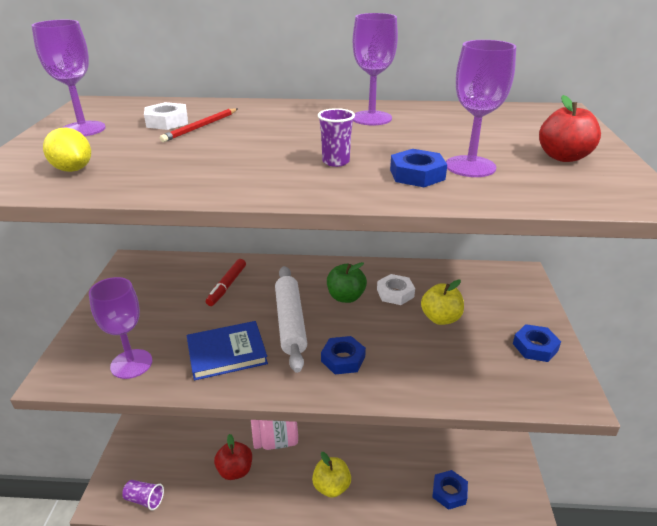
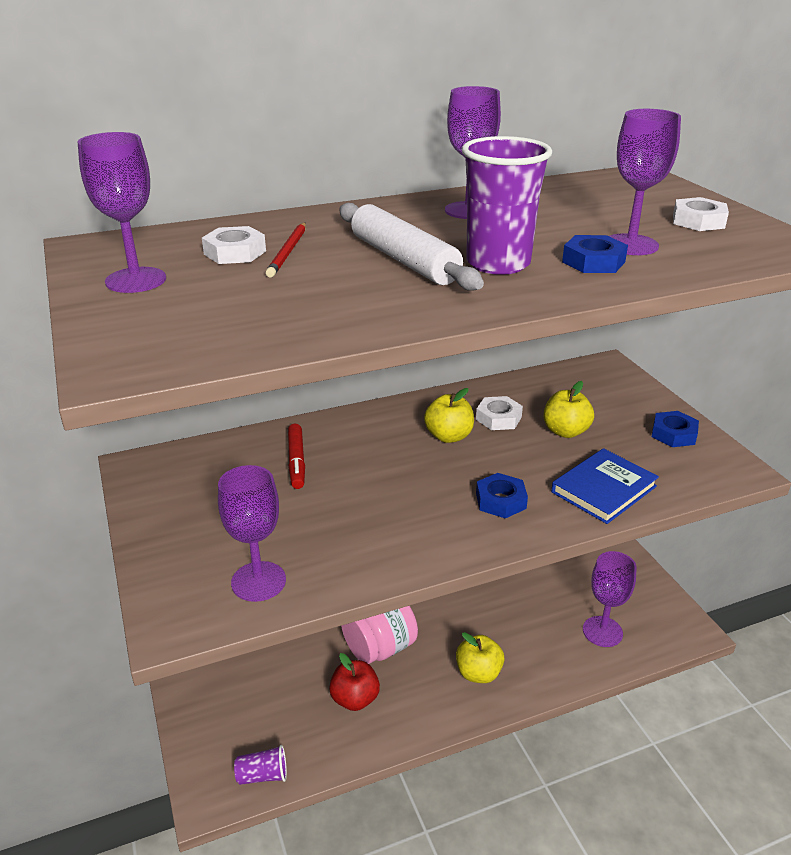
camera: 25 degrees left, 0 degrees up
yellow lemon [43,128,91,172] -> none
blue book [187,321,268,381] -> blue book moved to [551,448,659,524]
white rolling pin [275,266,307,373] -> white rolling pin moved to [339,203,484,291]
purple cup [318,108,355,167] -> purple cup [462,136,552,275], size x2.01
green apple [327,262,367,303] -> yellow apple [424,388,474,443]
blue nut [432,470,468,510] -> purple goblet [583,551,637,647]
red apple [539,95,601,162] -> white nut [673,197,729,231]

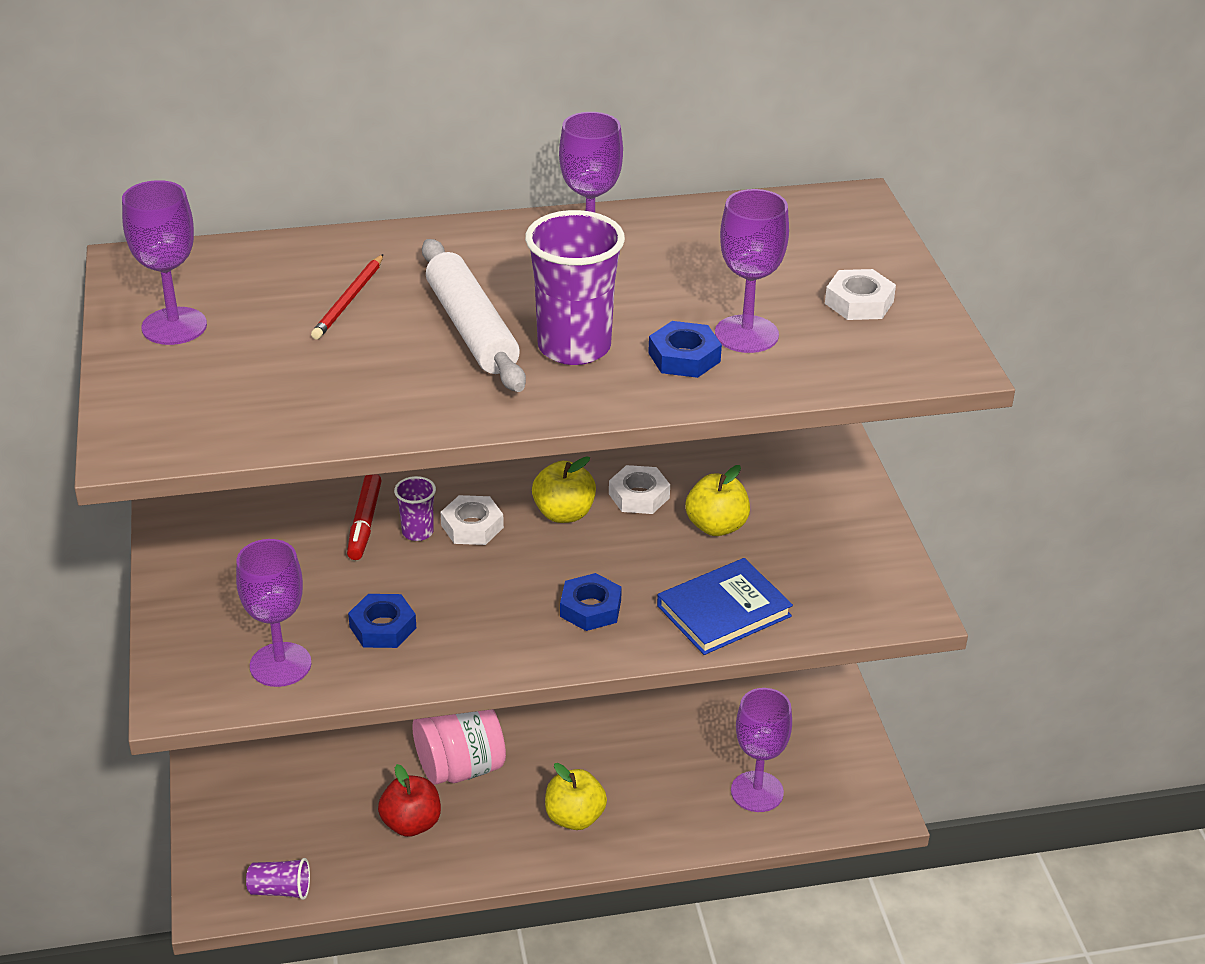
camera: 10 degrees right, 5 degrees up
white nut [202,226,266,264] -> white nut moved to [441,495,504,545]
blue nut [652,411,699,447] -> blue nut moved to [348,594,416,648]
none -> purple cup [394,476,436,541]

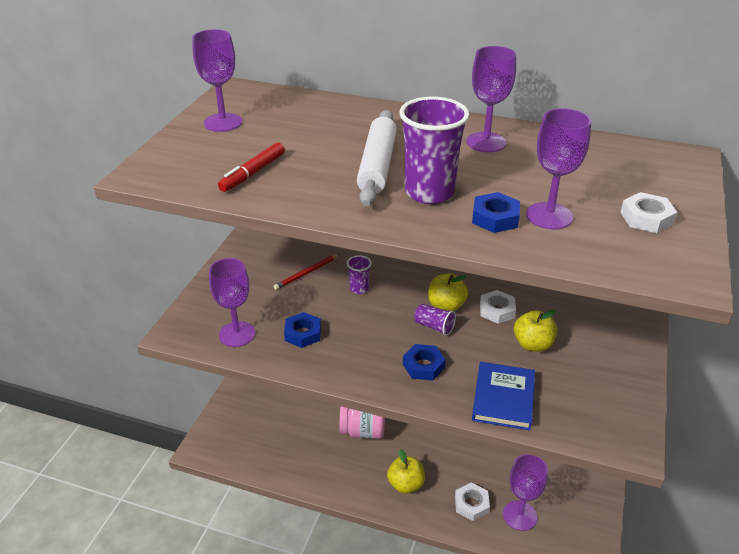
camera: 30 degrees right, 0 degrees up
purple cup [246,858,310,900] -> purple cup moved to [414,304,456,336]
red pencil [311,254,383,339] -> red pencil moved to [273,254,340,290]
red marker [347,474,382,560] -> red marker moved to [218,143,285,192]
red apple [378,764,441,837] -> none
white nut [441,495,504,545] -> white nut moved to [455,483,490,521]
blue book [657,558,793,655] -> blue book turned 75 degrees counterclockwise [472,362,535,430]

